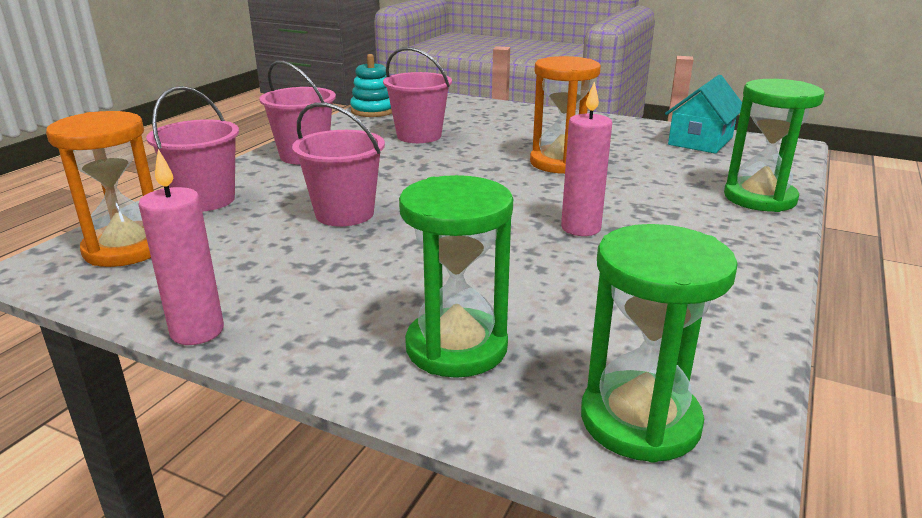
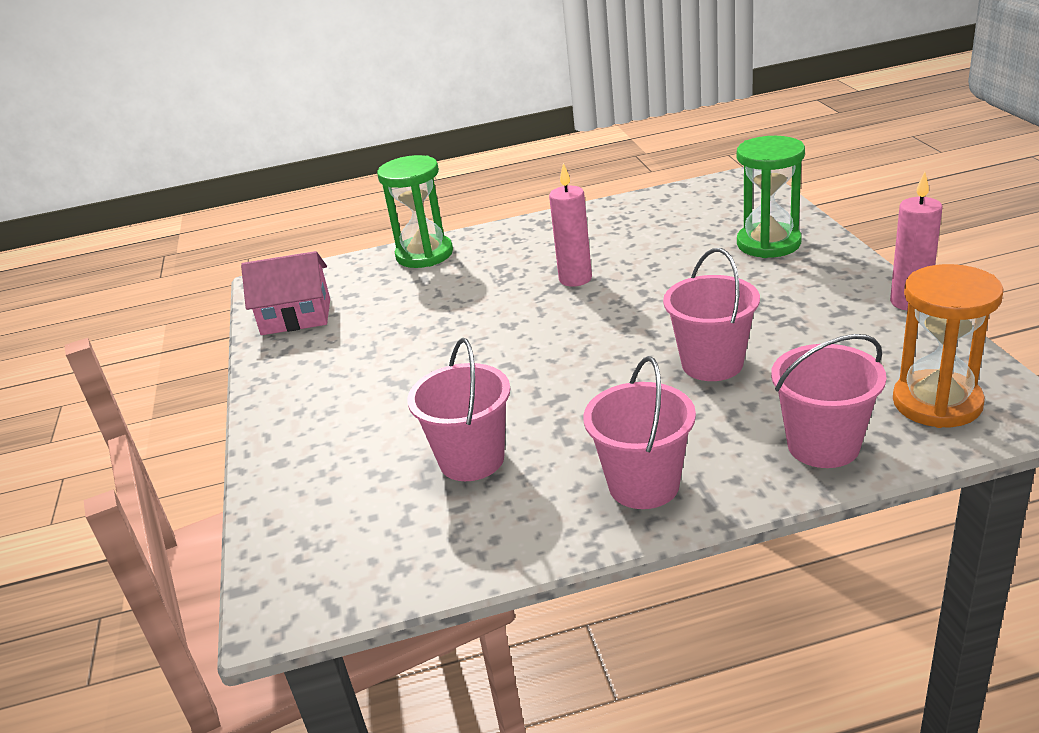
camera: 125 degrees left, 5 degrees up
turquoise stacking toy [350,54,392,117] -> none
orange hourglass [530,56,601,174] -> none
green hourglass [581,224,738,463] -> none
turquoise house [665,75,742,154] -> pink house [241,251,330,335]

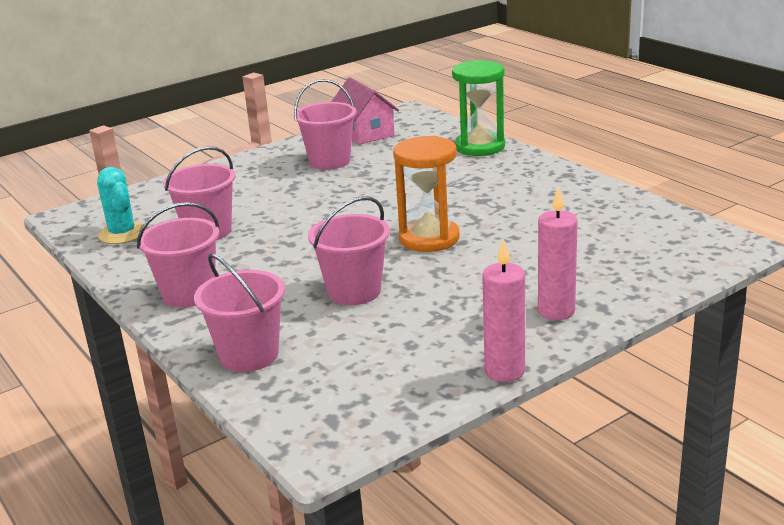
camera: 65 degrees right, 5 degrees down
pink candle [549,163,592,287] -> pink candle moved to [538,186,578,320]
green hourglass [737,136,805,258] -> none
orange hourglass [893,264,1004,428] -> orange hourglass moved to [393,136,460,252]
none -> turquoise cactus [97,167,146,244]
none -> pink bucket [294,79,357,170]

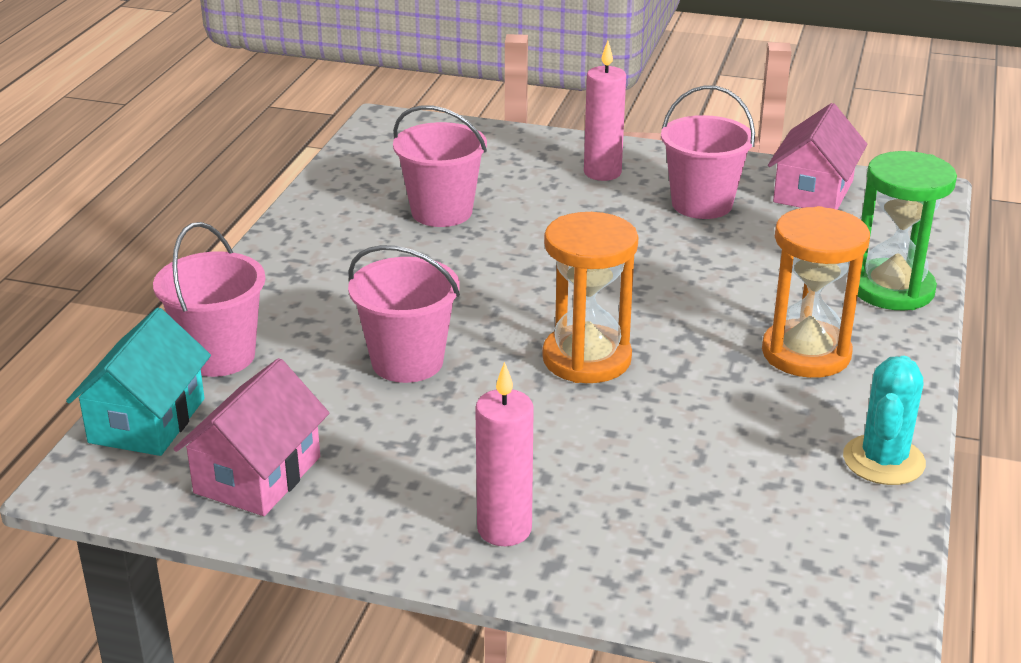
camera: 50 degrees right, 5 degrees up
turquoise cactus [97,167,146,244] -> turquoise cactus moved to [843,356,926,485]
pink bucket [137,202,219,308] -> none
pink candle [482,239,525,382] -> pink candle moved to [584,41,626,181]
none -> turquoise house [66,308,211,456]
none -> pink house [173,358,329,516]
none -> orange hourglass [762,206,870,378]

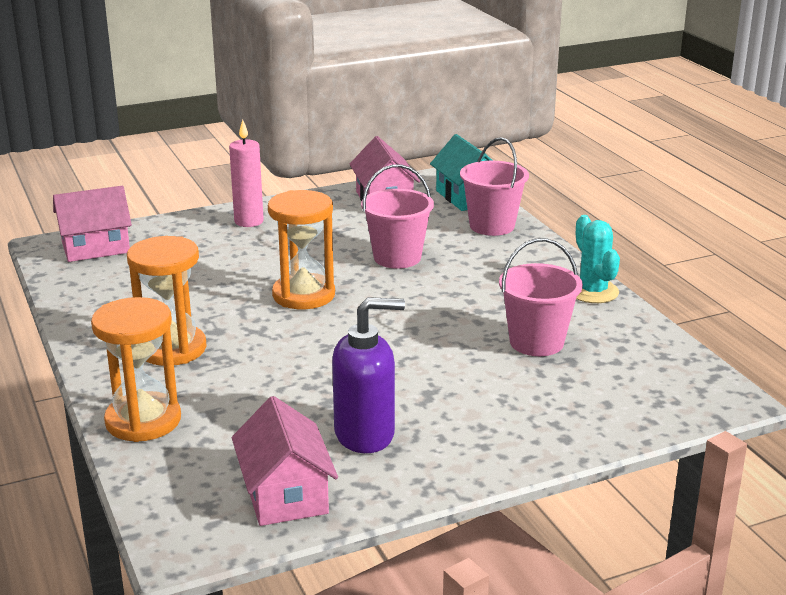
camera: 140 degrees right, 5 degrees down
pink candle [584,41,626,181] -> none
pink bucket [661,85,755,219] -> purple soap dispenser [332,297,405,453]
turquoise cactus [843,356,926,485] -> turquoise cactus moved to [576,215,620,303]
green hourglass [858,151,957,310] -> orange hourglass [91,297,181,442]
none -> pink house [53,186,132,262]

